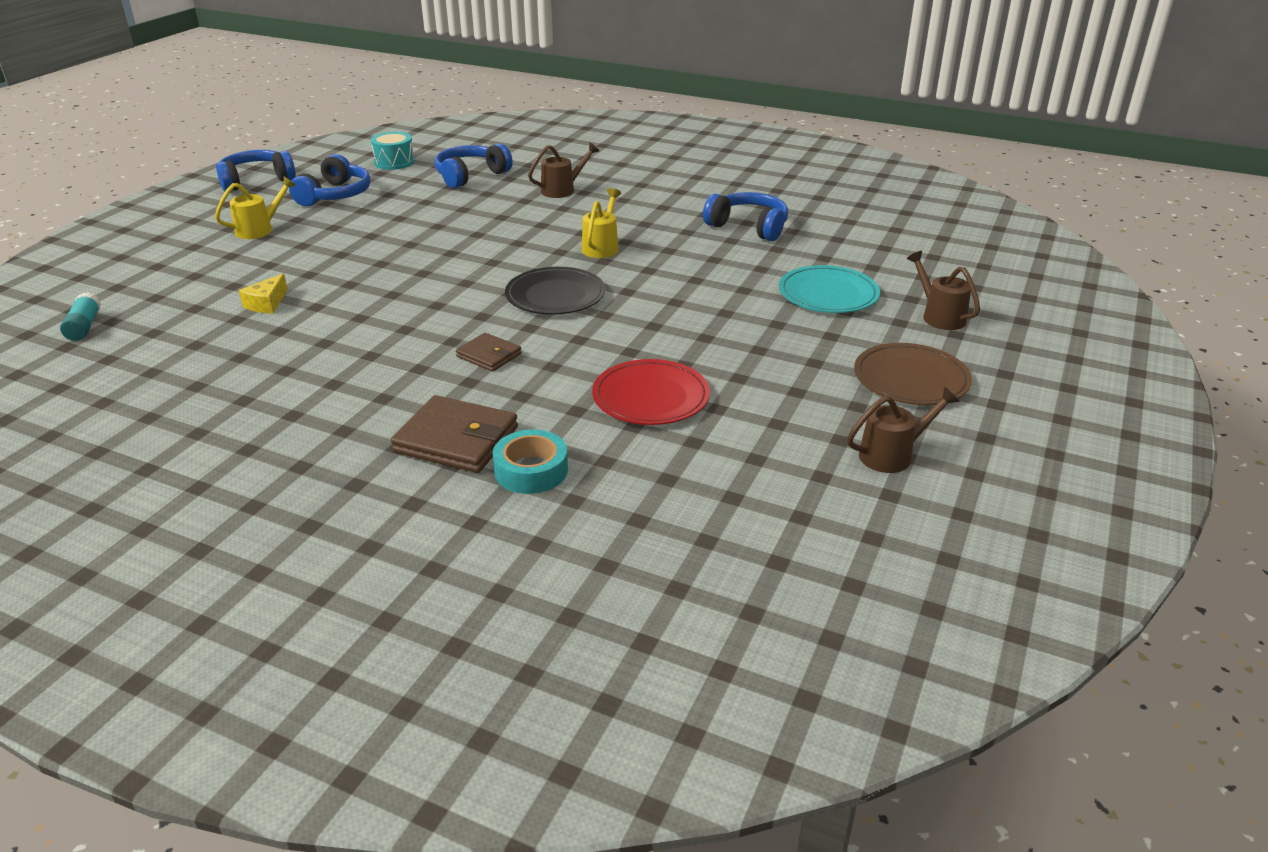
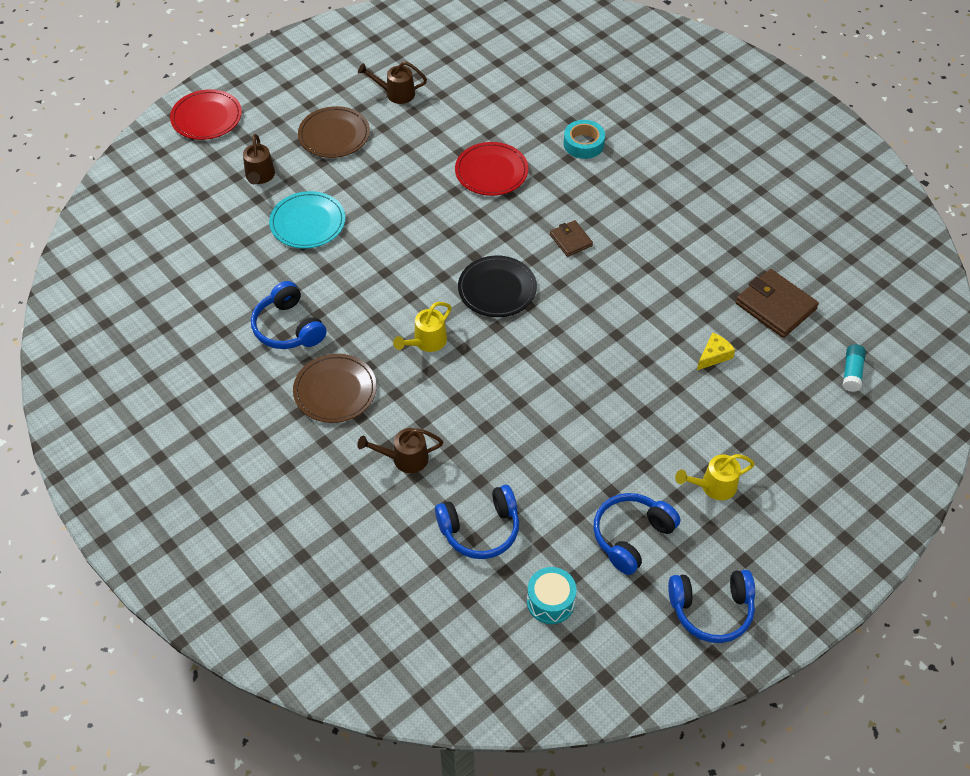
camera: 155 degrees left, 20 degrees up
brown wallet [391,395,518,473] -> brown wallet moved to [736,269,819,338]
none -> red plate [170,89,242,140]
none -> brown plate [293,354,377,423]

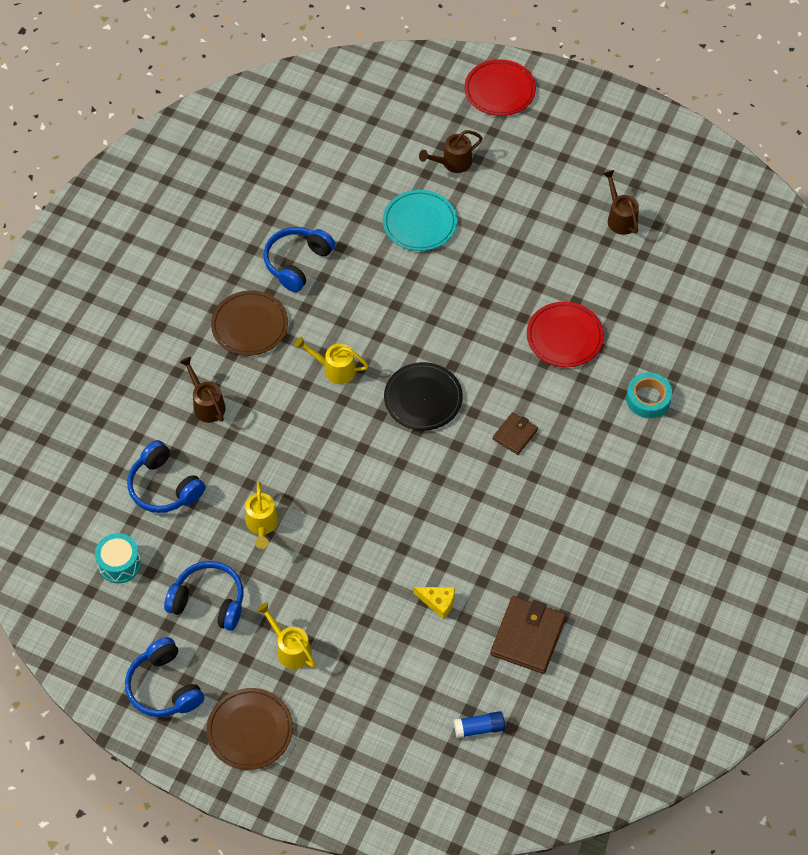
camera: 65 degrees right, 5 degrees up
brown plate [298,106,370,158] -> brown plate moved to [206,688,293,770]
turquoise glue stick [842,345,866,392] -> blue glue stick [454,711,505,738]
none -> yellow watering can [245,481,278,549]

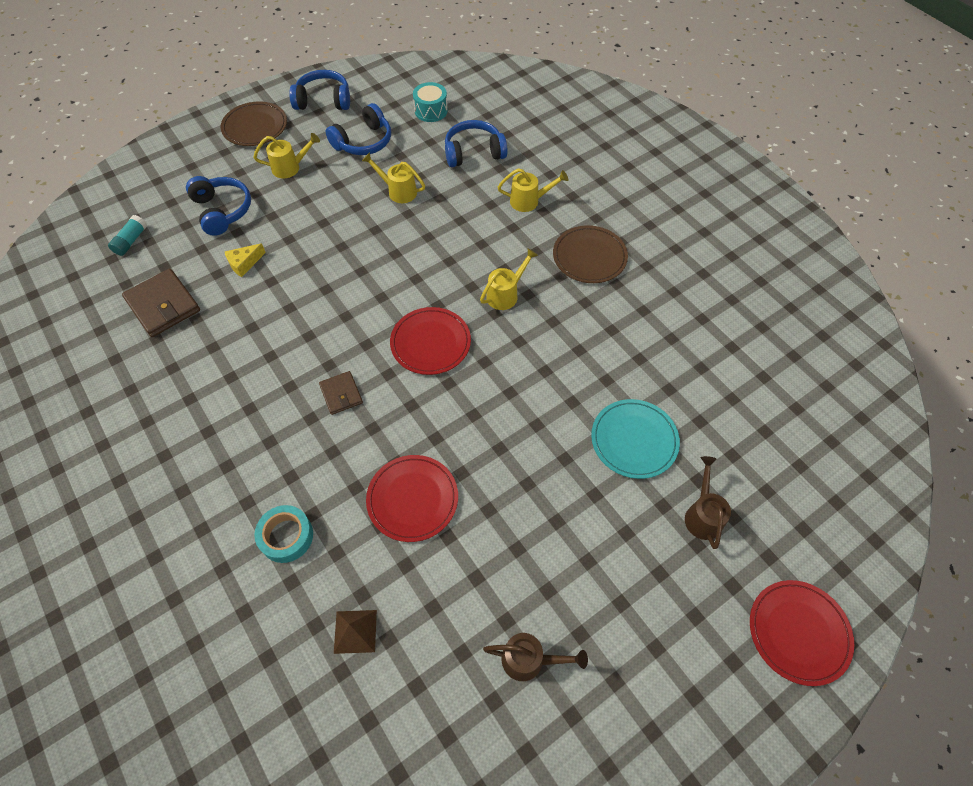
camera: 120 degrees right, 0 degrees up
brown watering can [180,357,226,423] -> yellow watering can [498,168,568,212]
blue headphones [263,227,335,292] -> blue headphones moved to [186,176,251,236]
black plate [384,362,463,430] -> red plate [390,307,471,375]
blue glue stick [454,711,505,738] -> turquoise glue stick [108,215,147,256]
none -> brown pyramid [334,610,377,654]

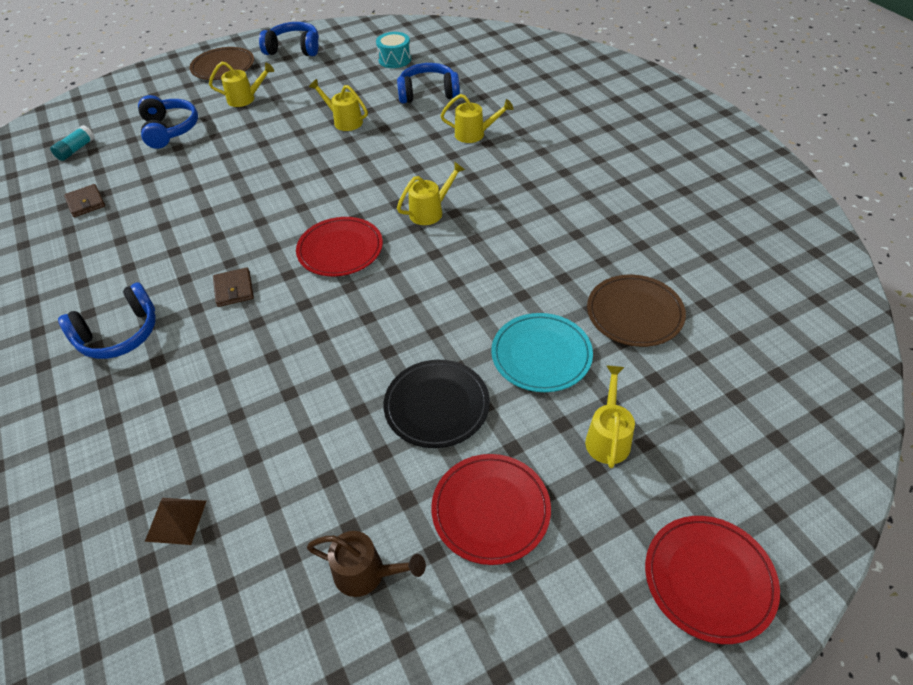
camera: 10 degrees right, 10 degrees down
brown wallet [122,268,200,337] -> brown wallet [64,184,105,217], size x0.58
yellow cheese [224,243,266,277] -> none
turquoise tape [254,505,313,563] -> none
blue headphones [326,103,391,155] -> blue headphones moved to [58,282,156,359]
red plate [366,455,458,542] -> red plate moved to [431,454,551,565]
brown plate [553,225,628,283] -> brown plate moved to [587,275,686,347]
brown watering can [685,456,731,549] -> yellow watering can [585,365,635,468]
none -> black plate [384,360,490,448]

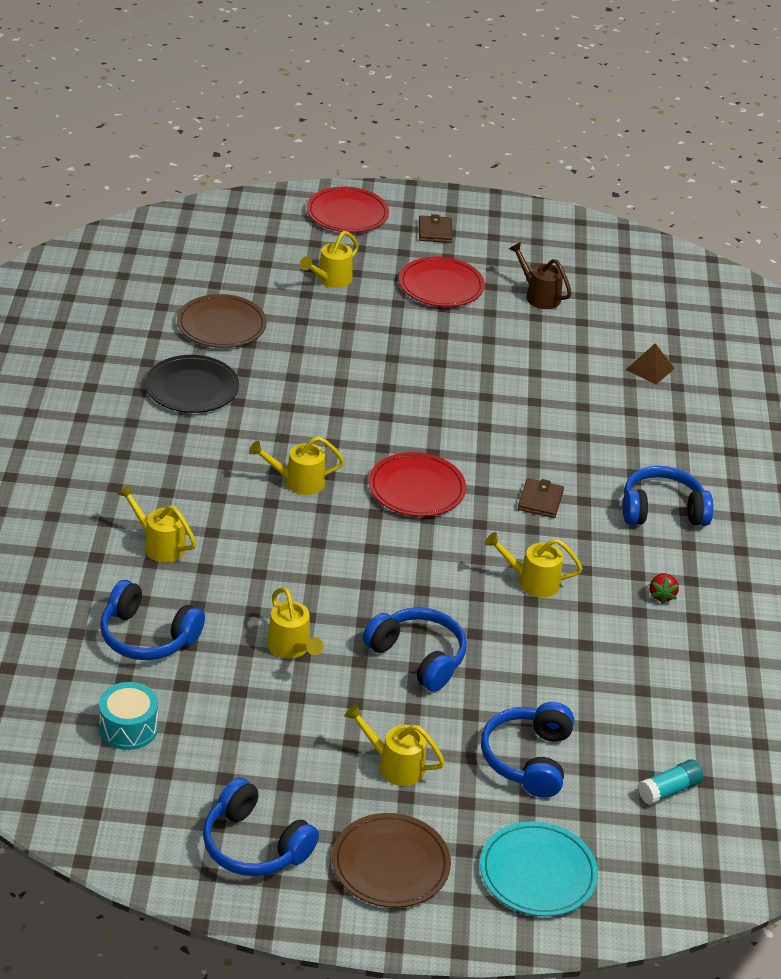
camera: 155 degrees left, 10 degrees down
brown wallet [64,184,105,217] -> brown wallet moved to [419,214,453,243]
black plate [384,360,490,448] -> black plate moved to [145,355,239,413]
turquoise plate [491,313,593,392] -> turquoise plate moved to [480,821,598,917]
none -> blue headphones [363,607,467,692]
none -> yellow watering can [485,532,583,597]
none -> red strawberry [649,573,679,604]

